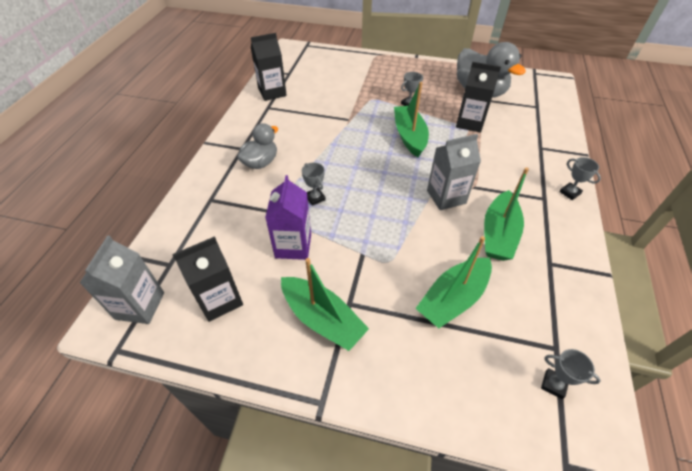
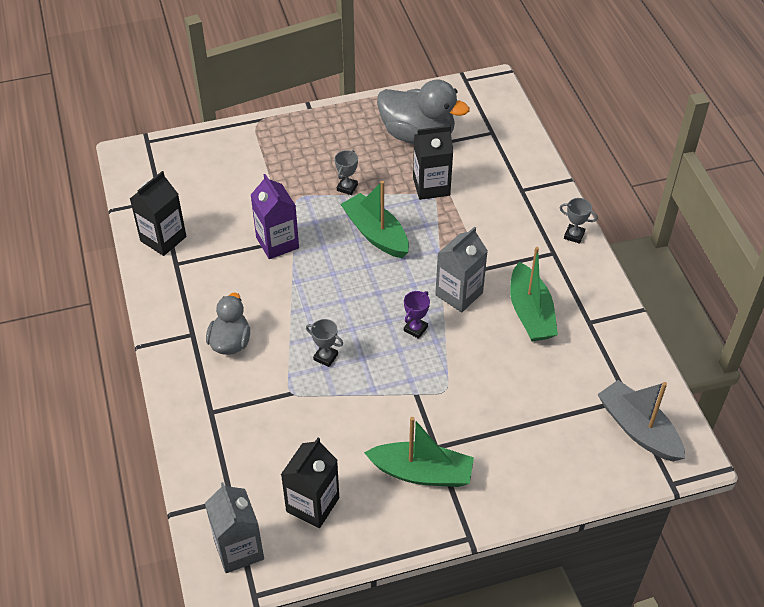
camera: 30 degrees left, 0 degrees up
purple carton [265,175,311,260] -> purple carton moved to [251,174,299,259]
green boat [415,236,492,328] -> none
grey trophy [541,349,601,399] -> grey boat [597,380,685,462]
none -> purple trophy [404,291,430,339]

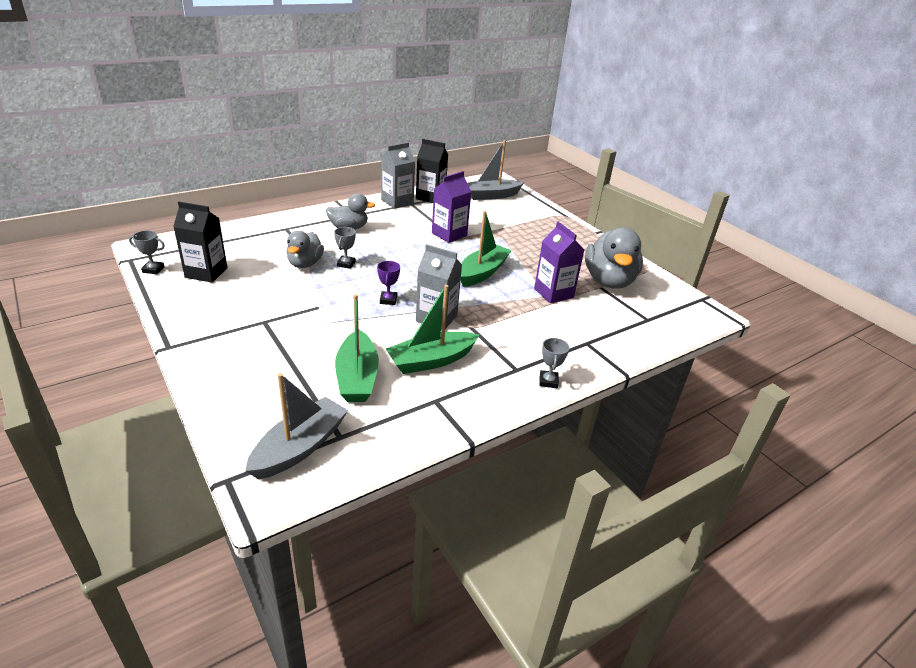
camera: 70 degrees right, 15 degrees down
grey carton [205,482,264,573] -> grey carton moved to [381,142,415,208]
grey trophy [335,150,358,195] -> grey trophy moved to [129,230,165,274]
green boat [364,417,474,487] -> green boat moved to [335,294,379,402]
purple trophy [404,291,430,339] -> purple trophy turned 75 degrees clockwise [377,261,400,305]
black carton [413,125,453,200] -> purple carton [534,221,584,303]
none -> grey duck [286,231,324,268]
none -> grey boat [467,140,524,200]

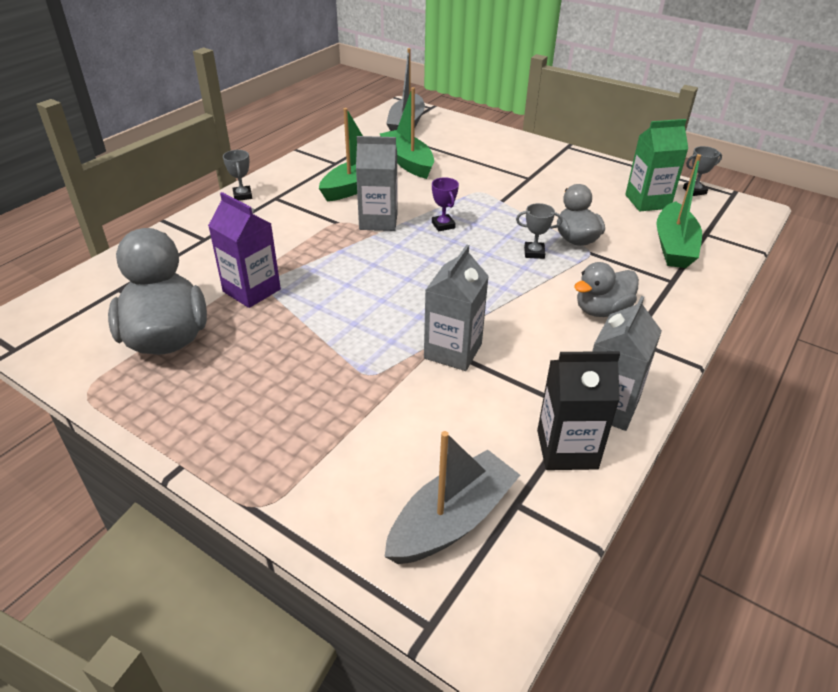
camera: 160 degrees right, 5 degrees up
black carton [173,202,227,283] -> green carton [625,119,688,211]
grey trophy [334,227,356,269] -> grey trophy turned 75 degrees counterclockwise [516,203,562,259]
purple carton [432,171,471,243] -> grey carton [424,245,489,371]
green boat [461,211,512,287] -> green boat moved to [656,154,702,268]

